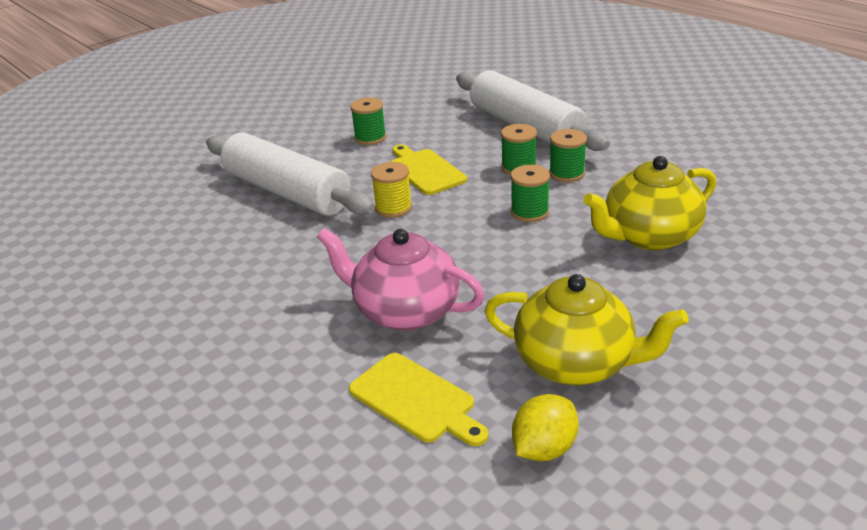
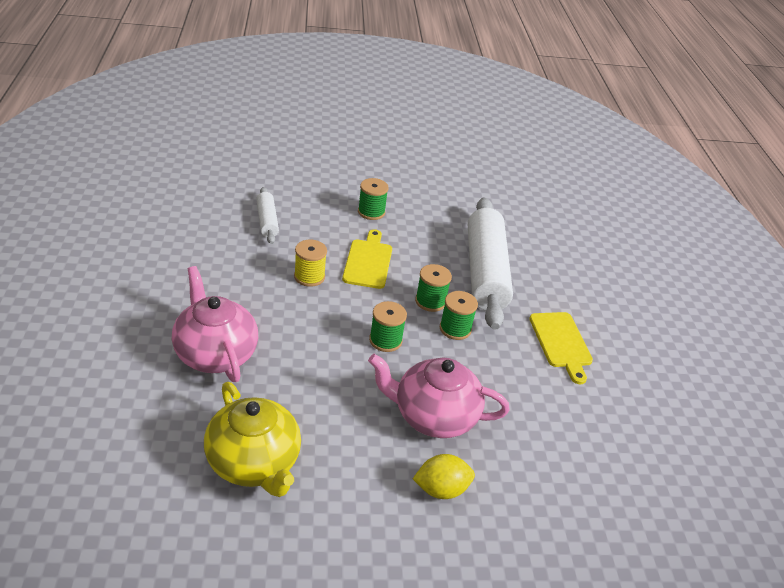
camera: 30 degrees right, 5 degrees up
white rolling pin [206,133,375,216] -> white rolling pin [256,187,279,244], size x0.47
yellow cutting board [349,353,488,446] -> yellow cutting board moved to [529,312,593,384]
yellow lemon [512,394,579,461] -> yellow lemon moved to [413,454,475,499]
yellow teapot [583,156,716,250] -> pink teapot [368,354,510,438]

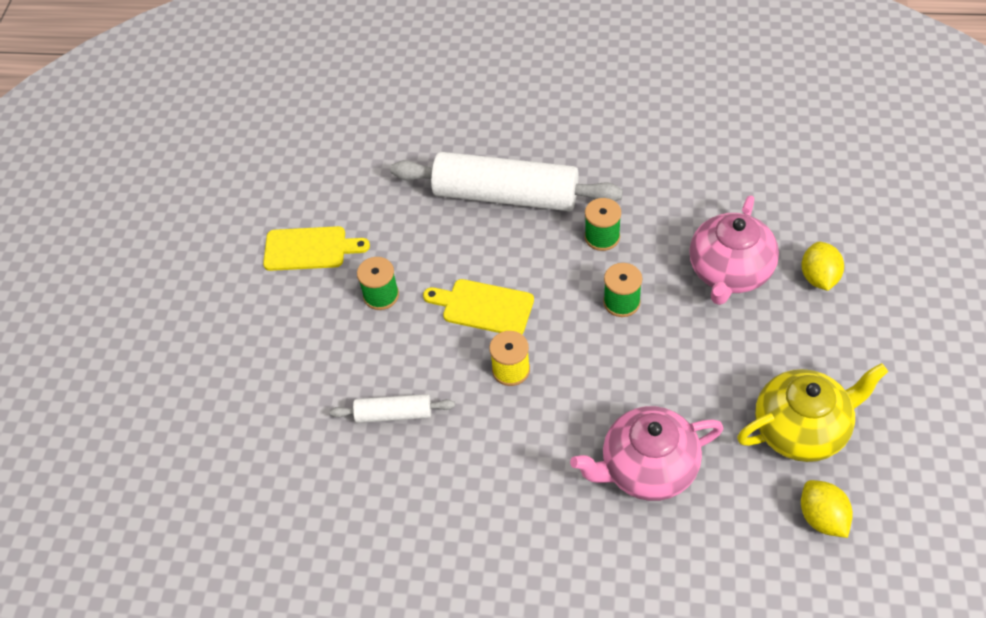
camera: 70 degrees left, 15 degrees up
green spool [415,264,452,312] -> none
yellow cutting board [529,312,593,384] -> yellow cutting board moved to [263,226,370,271]
none -> yellow lemon [801,480,853,538]

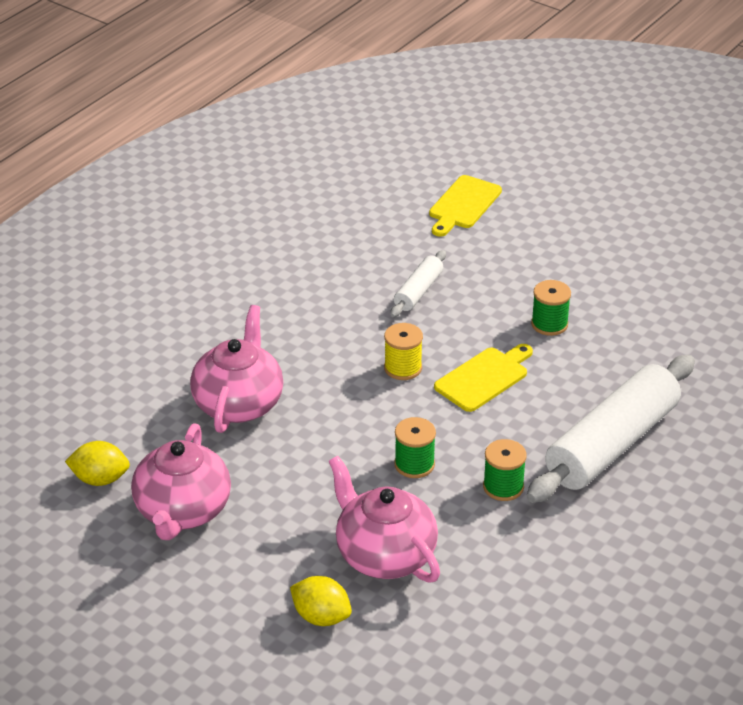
camera: 115 degrees right, 15 degrees down
yellow cutting board [263,226,370,271] -> yellow cutting board moved to [429,175,502,237]
yellow teapot [737,363,888,462] -> pink teapot [131,423,231,540]

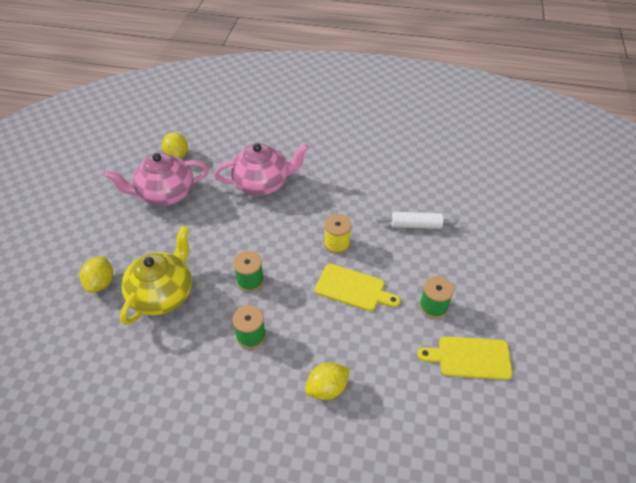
camera: 65 degrees right, 10 degrees up
pink teapot [329,456,440,583] -> yellow teapot [120,226,192,325]
yellow cutting board [429,175,502,237] -> yellow cutting board moved to [417,336,513,380]
white rolling pin [527,355,695,503] -> yellow lemon [305,363,350,400]

